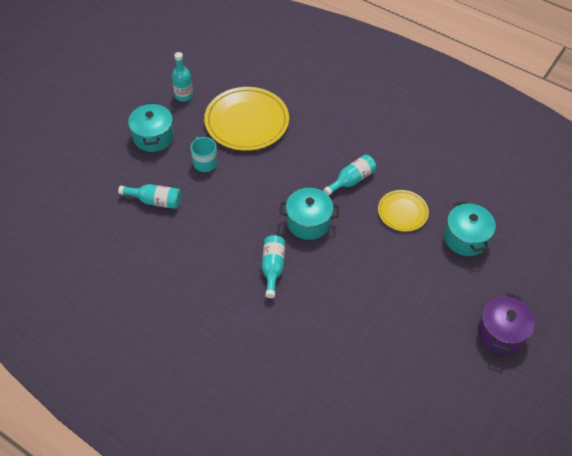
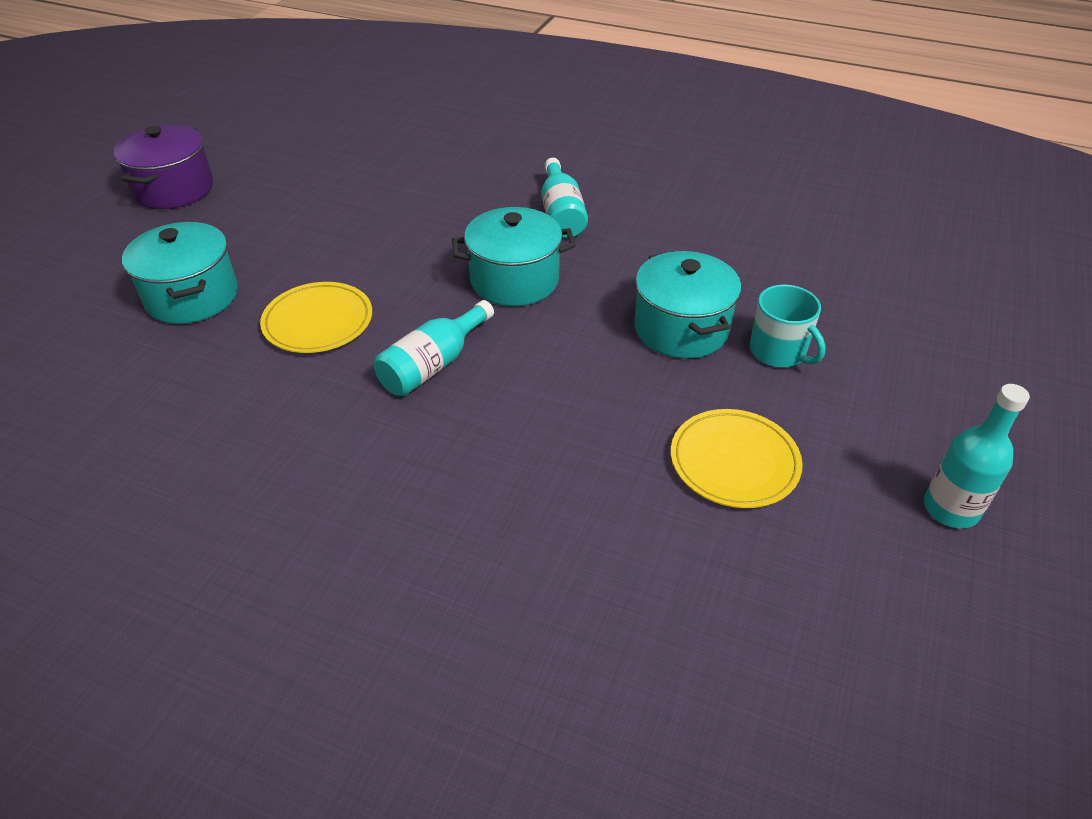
camera: 170 degrees right, 10 degrees down
turquoise bottle [118,184,181,209] -> none
turquoise pot [128,103,174,152] -> turquoise pot moved to [634,251,741,359]
yellow plate [204,87,289,151] -> yellow plate [671,409,803,508], size x0.55

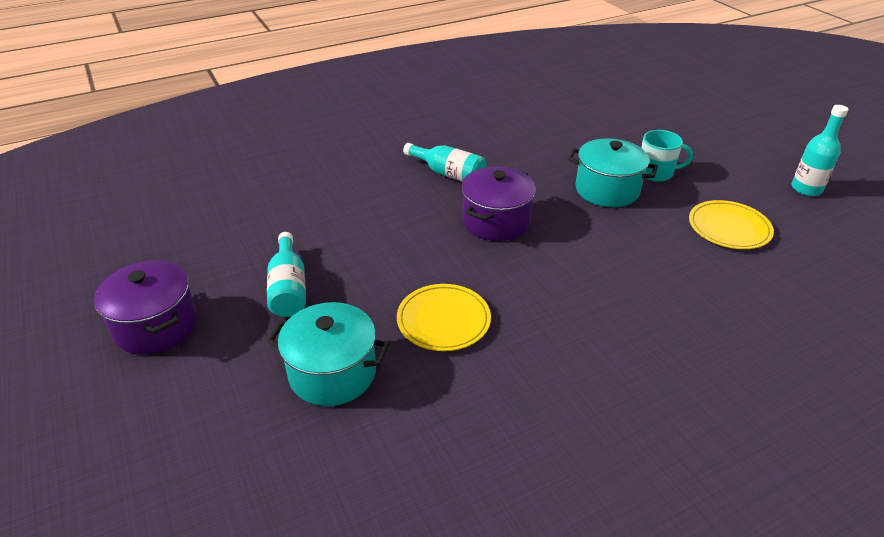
camera: 50 degrees left, 5 degrees down
turquoise bottle [374,300,494,396] -> turquoise bottle moved to [267,232,306,317]
turquoise pot [452,207,576,306] -> purple pot [461,166,536,241]

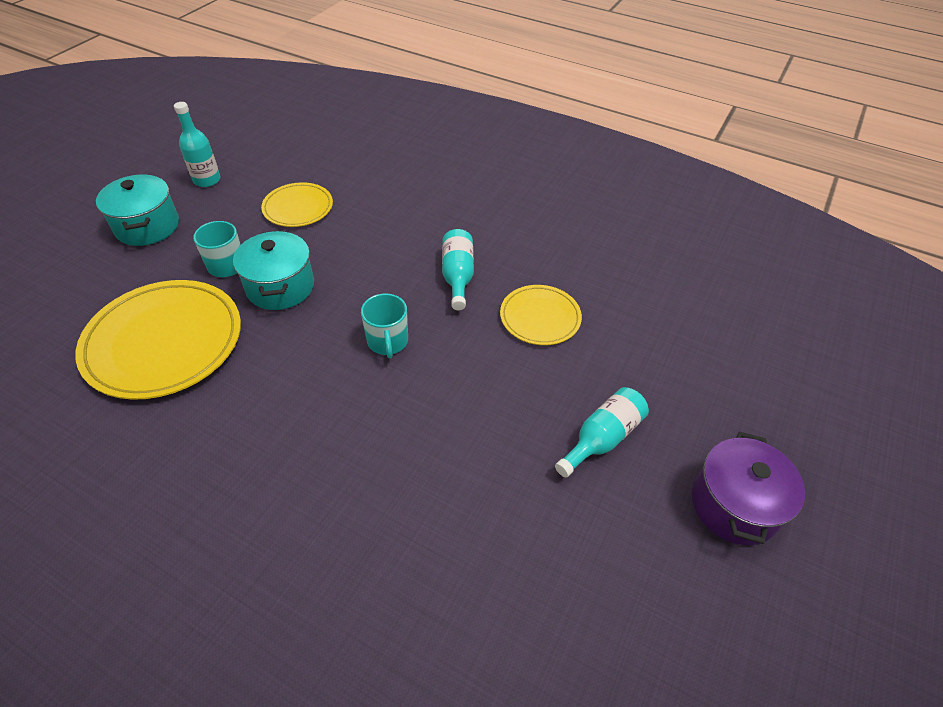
camera: 125 degrees left, 10 degrees up
turquoise pot [267,302,389,406] -> turquoise pot moved to [96,175,179,246]
turquoise bottle [403,143,487,182] -> turquoise bottle moved to [442,229,474,310]
purple pot [461,166,536,241] -> turquoise mug [361,293,408,359]
none -> yellow plate [75,280,241,400]

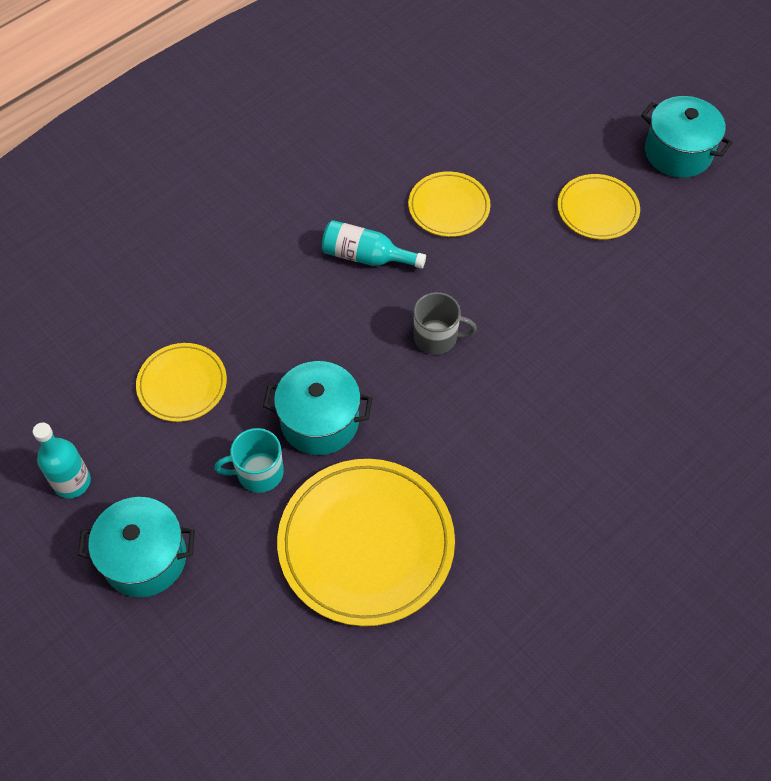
camera: 70 degrees left, 10 degrees up
turquoise mug [361,293,408,359] -> grey mug [414,292,477,355]
turquoise bottle [555,387,649,477] -> yellow plate [557,174,640,240]
purple pot [692,432,805,545] -> turquoise pot [641,96,733,178]

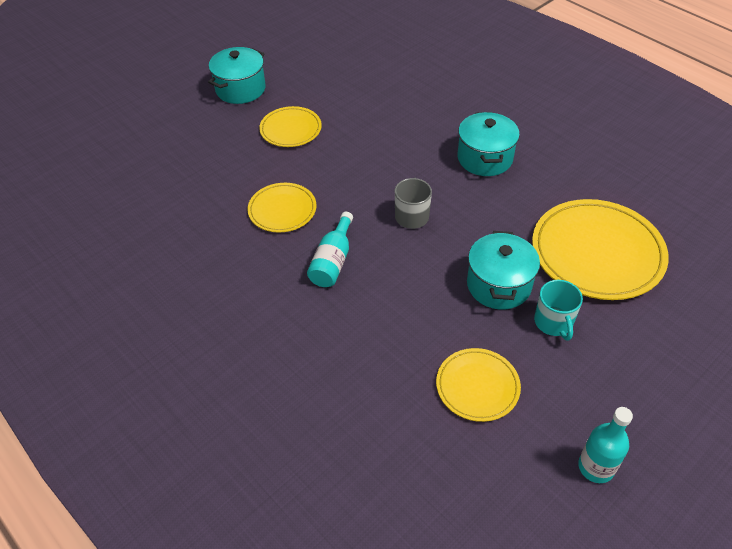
camera: 90 degrees left, 10 degrees down
turquoise pot [78,497,195,597] -> turquoise pot moved to [458,112,520,176]

